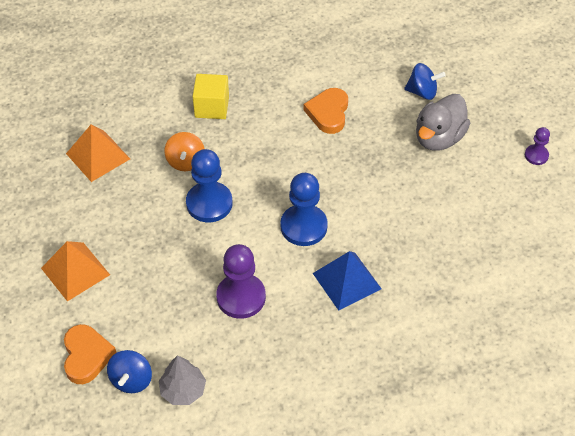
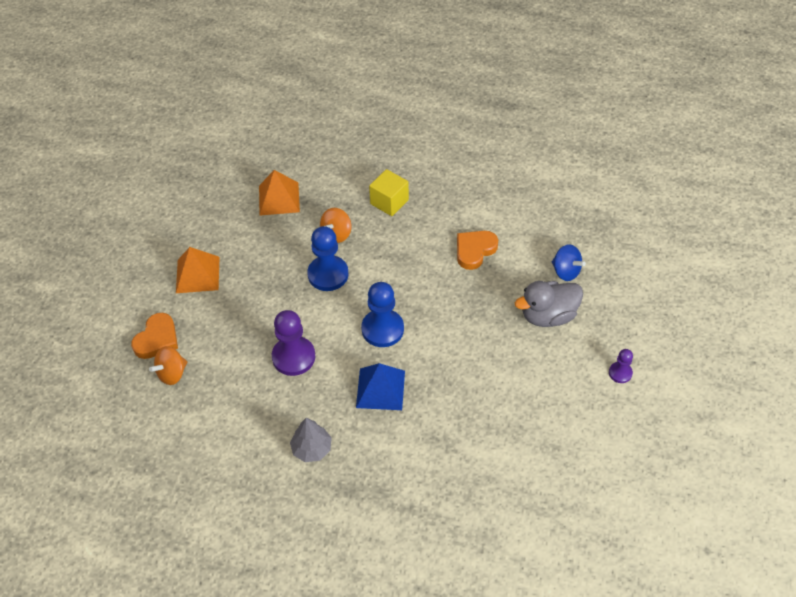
camera: 35 degrees right, 0 degrees up
blue spinning top [107,350,152,393] -> orange spinning top [149,346,187,385]
grey tree [159,355,206,405] -> grey tree moved to [290,418,332,462]

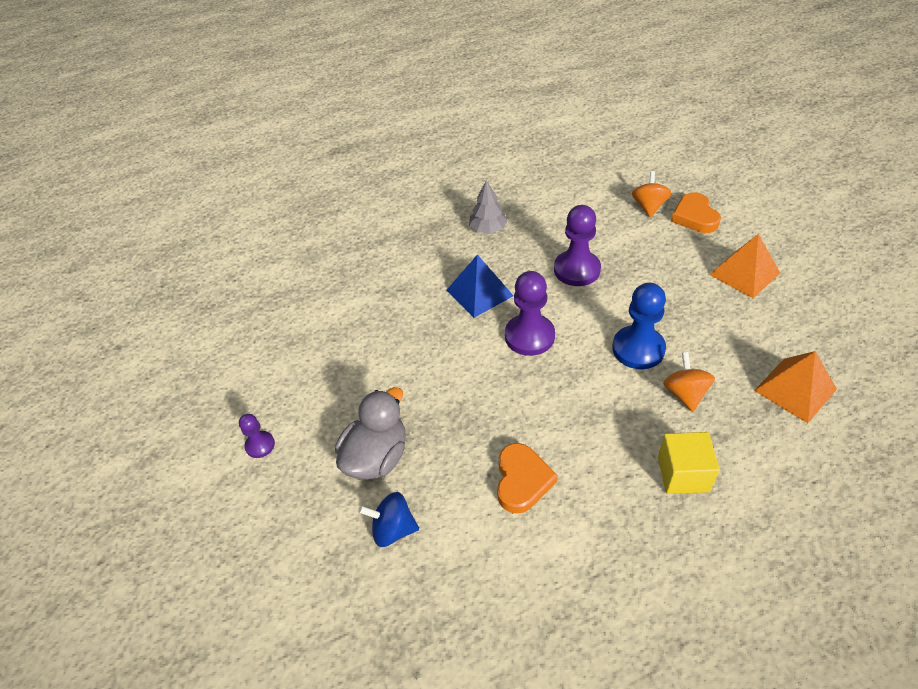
camera: 145 degrees right, 5 degrees down
blue pawn [361,282,404,347] -> purple pawn [505,271,555,356]

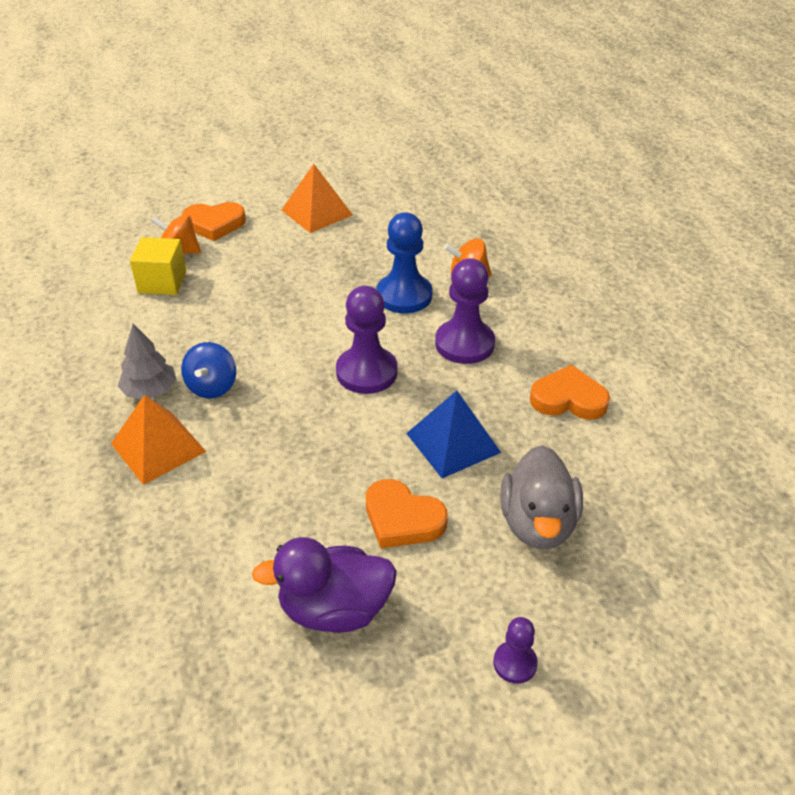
camera: 90 degrees left, 5 degrees down
grey duck [335,387,406,479] -> grey duck turned 120 degrees counterclockwise [500,445,583,549]
blue spinning top [359,492,419,547] -> blue spinning top moved to [181,342,236,398]
blue pyramid [447,255,513,318] -> blue pyramid moved to [406,390,501,478]
purple pawn [554,205,601,286] -> purple pawn moved to [435,258,495,364]
yellow cube [658,432,720,494] -> yellow cube moved to [130,237,186,295]
orange pyramid [754,351,837,423] -> orange pyramid moved to [111,395,206,485]
none -> purple duck [252,537,397,633]
none -> orange heart [366,479,448,548]

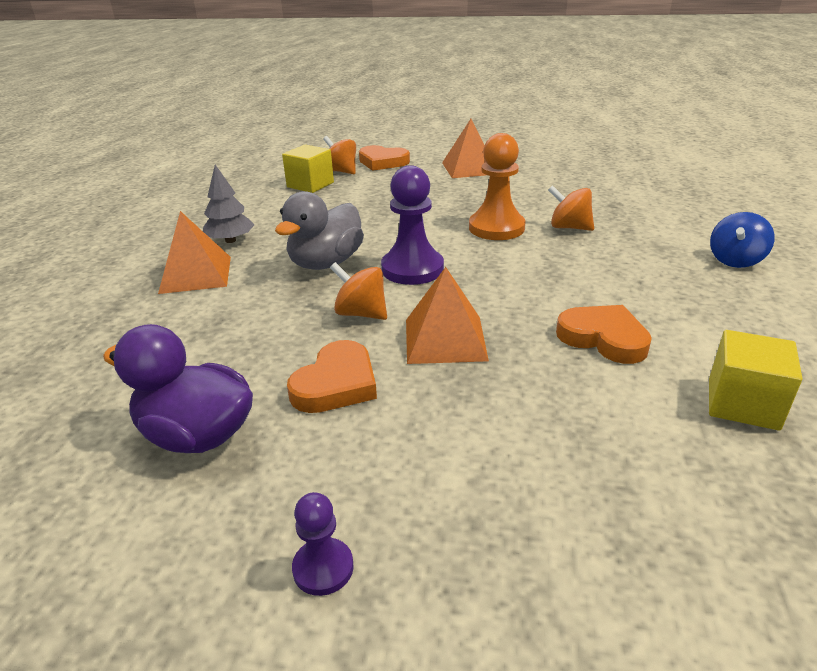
camera: 30 degrees right, 10 degrees down
blue spinning top [181,342,236,398] -> blue spinning top moved to [710,212,775,268]
orange heart [366,479,448,548] -> orange heart turned 120 degrees counterclockwise [287,340,377,413]
blue pawn [377,213,432,313] -> orange pawn [469,133,526,240]
blue pyramid [406,390,501,478] -> orange pyramid [406,267,489,364]
purple pawn [435,258,495,364] -> none
grey duck [500,445,583,549] -> grey duck moved to [275,191,364,270]
none -> orange spinning top [330,262,387,320]
none -> yellow cube [709,330,802,431]

